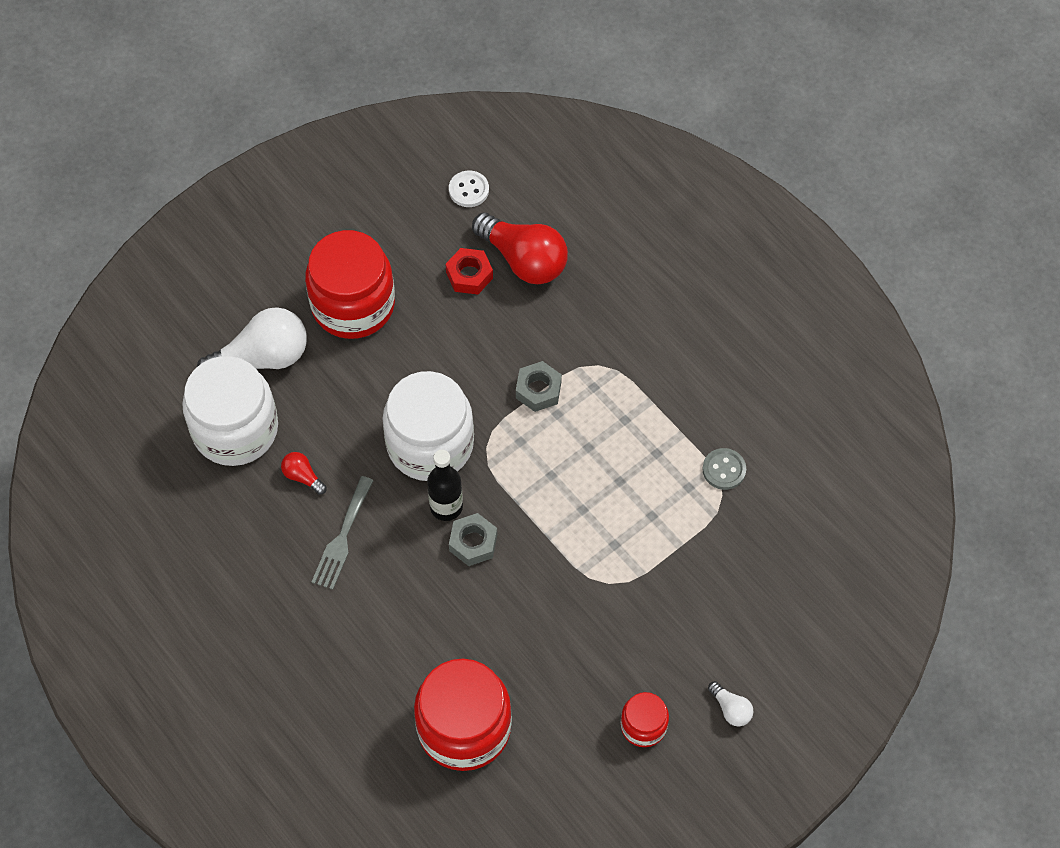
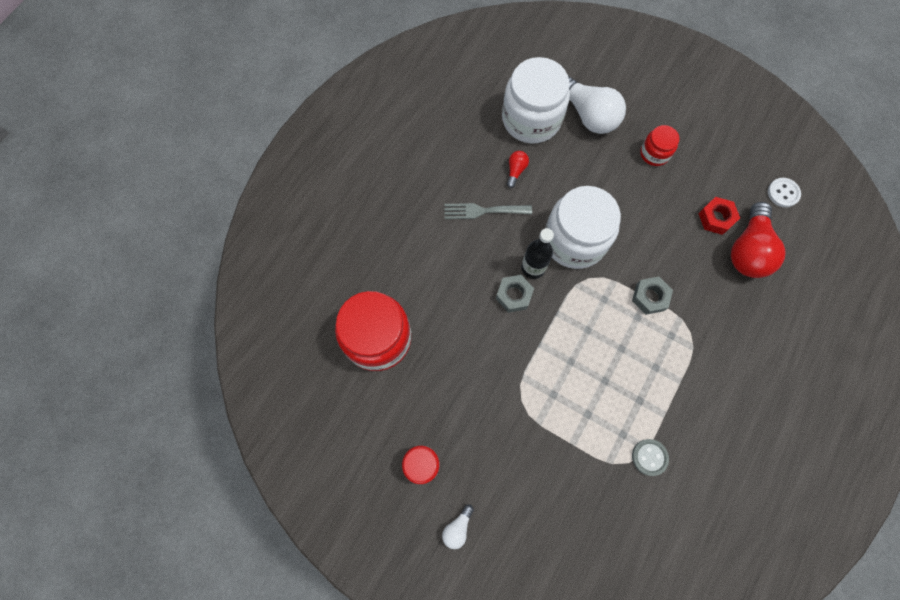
camera: 70 degrees right, 10 degrees up
red jar [305,230,395,339] -> red jar [640,125,679,166], size x0.50

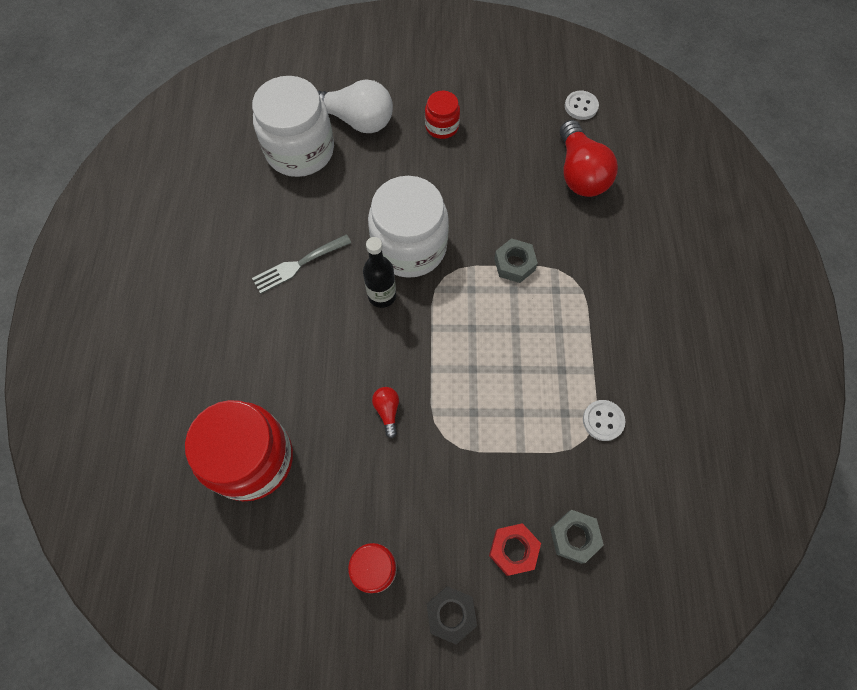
camera: 30 degrees left, 5 degrees down
white light bulb [442,505,474,549] -> black nut [427,586,477,645]
grey nut [496,275,534,313] -> grey nut moved to [550,510,604,564]
red light bulb [507,151,529,188] -> red light bulb moved to [372,387,399,438]
grey button [632,439,669,476] -> white button [583,400,625,441]
red nut [698,197,740,235] -> red nut moved to [489,523,541,576]

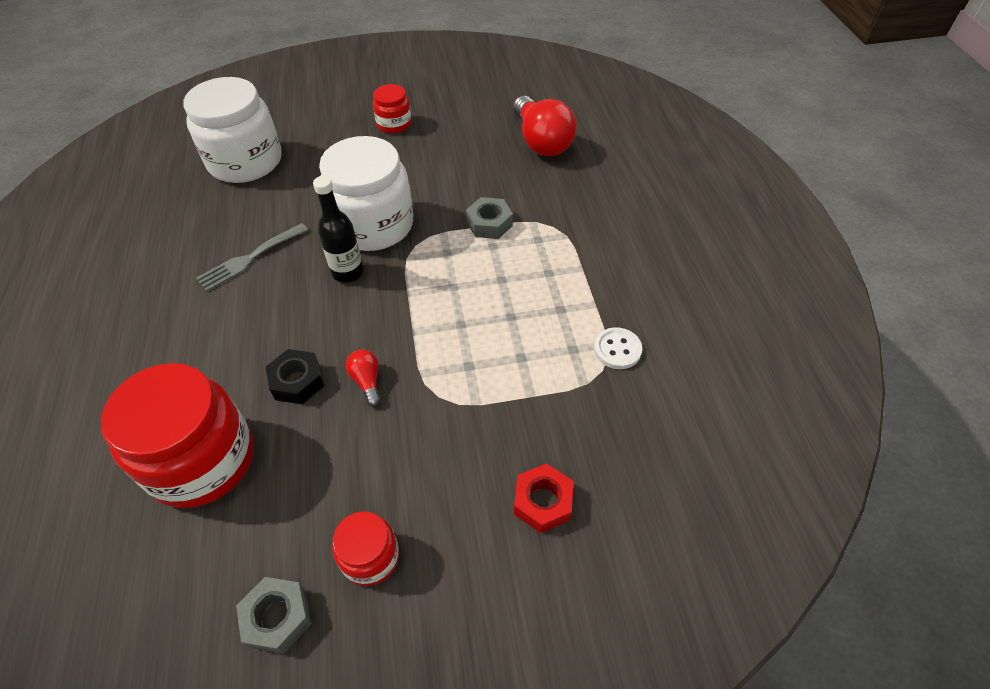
camera: 10 degrees left, 15 degrees down
white light bulb [318,79,393,133] -> none
black nut [427,586,477,645] -> black nut moved to [266,349,324,404]
grey nut [550,510,604,564] -> grey nut moved to [236,577,312,654]
white button [565,91,599,120] -> none

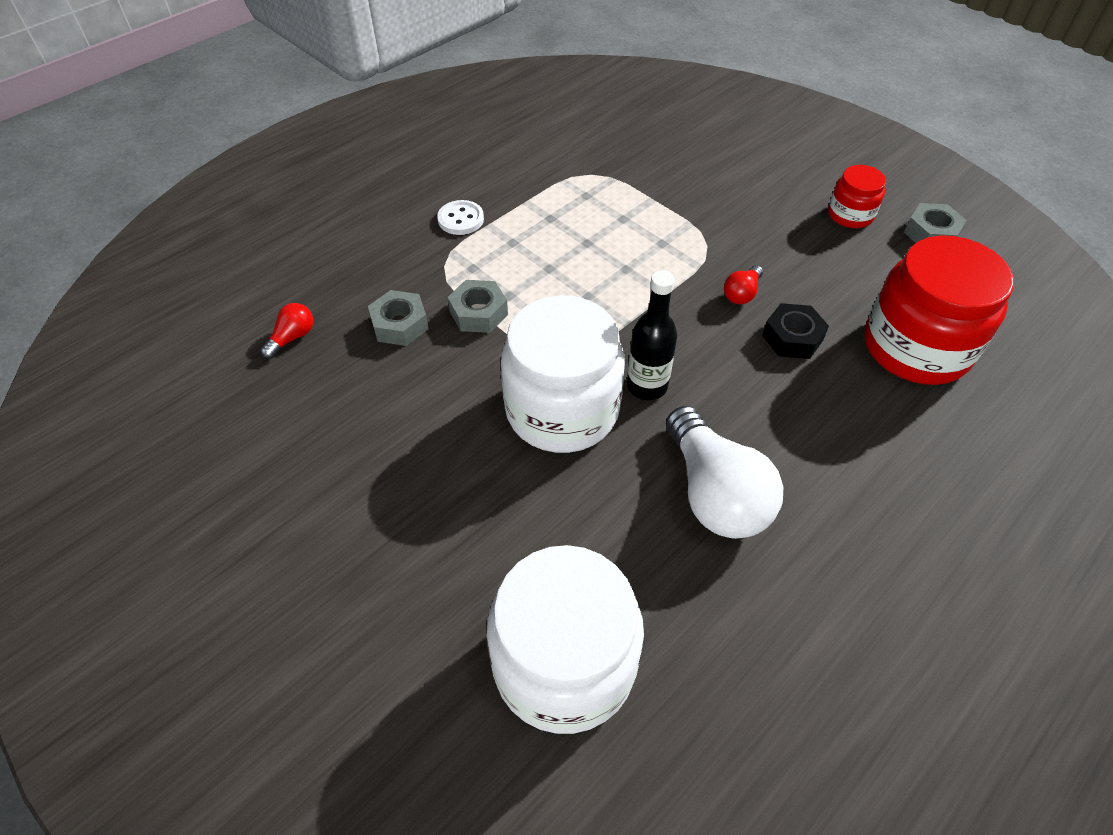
camera: 125 degrees left, 0 degrees up
grey fork [196,223,308,291] -> white light bulb [666,406,783,539]
red jar [373,84,411,133] -> none
red light bulb [513,96,577,156] -> red light bulb [260,303,313,359], size x0.45
red nut [514,463,573,533] -> none
white button [594,327,642,369] -> white button moved to [437,200,484,235]
none -> grey nut [368,290,429,346]

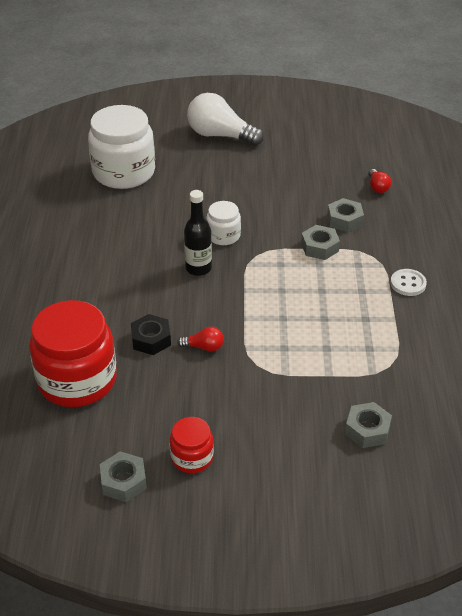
camera: 135 degrees right, 10 degrees down
white jar [501,295,625,453] -> white jar [206,201,241,245], size x0.50
white light bulb [666,406,783,539] -> white light bulb moved to [187,93,264,146]
red light bulb [724,265,763,304] -> red light bulb turned 105 degrees clockwise [177,327,224,351]
none -> grey nut [345,402,392,448]

